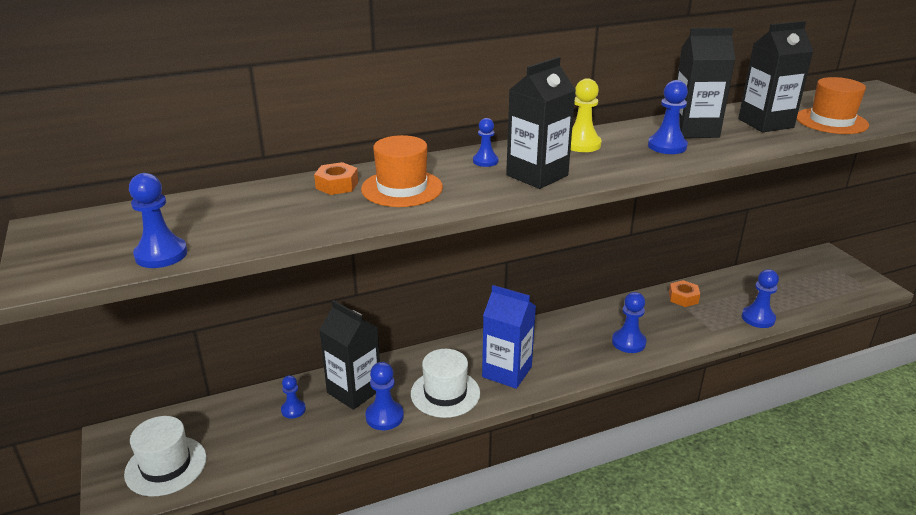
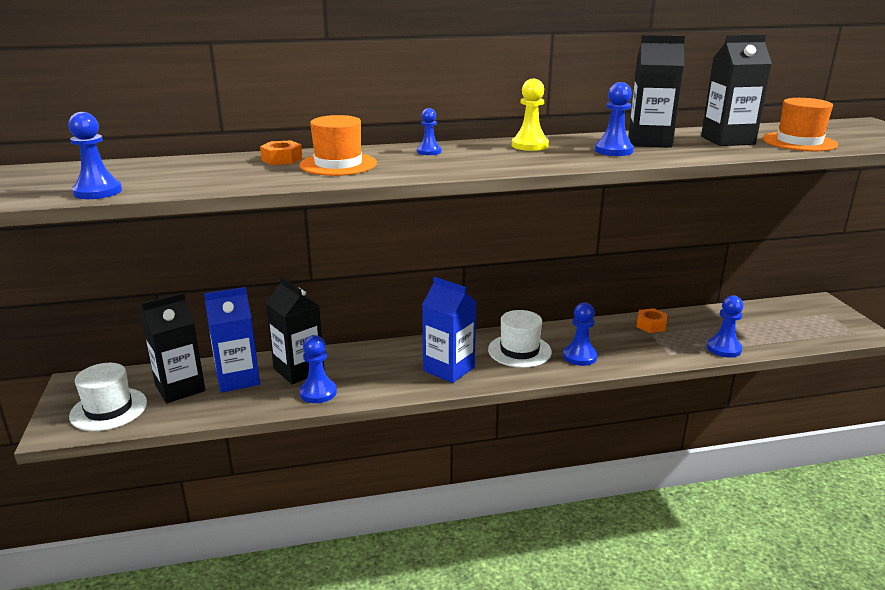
camera: 10 degrees right, 5 degrees down
blue pawn [281,375,306,419] -> blue carton [204,287,260,393]
white hat [411,349,480,418] -> white hat moved to [488,310,552,368]
black carton [506,57,576,189] -> black carton moved to [141,293,205,403]

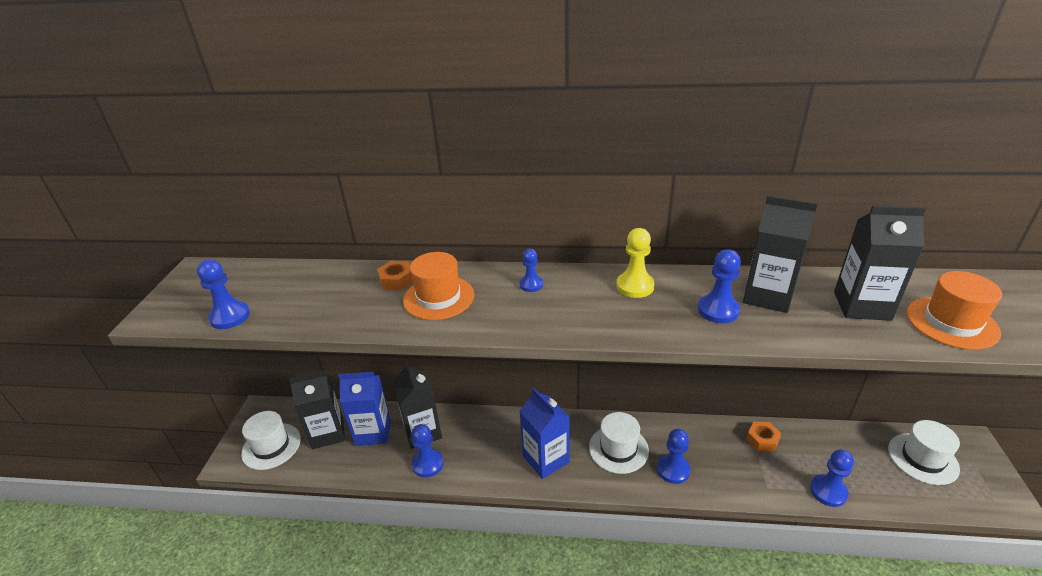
camera: 20 degrees right, 10 degrees up
none -> white hat [888,420,960,485]

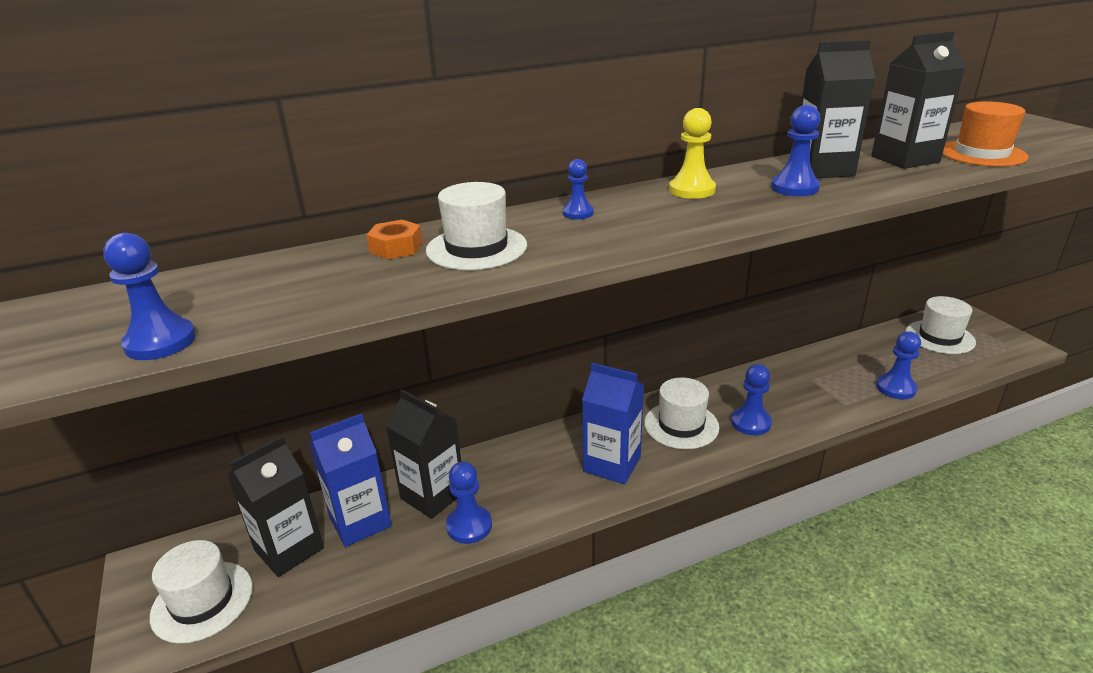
camera: 30 degrees left, 5 degrees down
orange hat [403,252,474,320] -> white hat [426,182,527,270]
orange nut [746,422,781,452] -> none

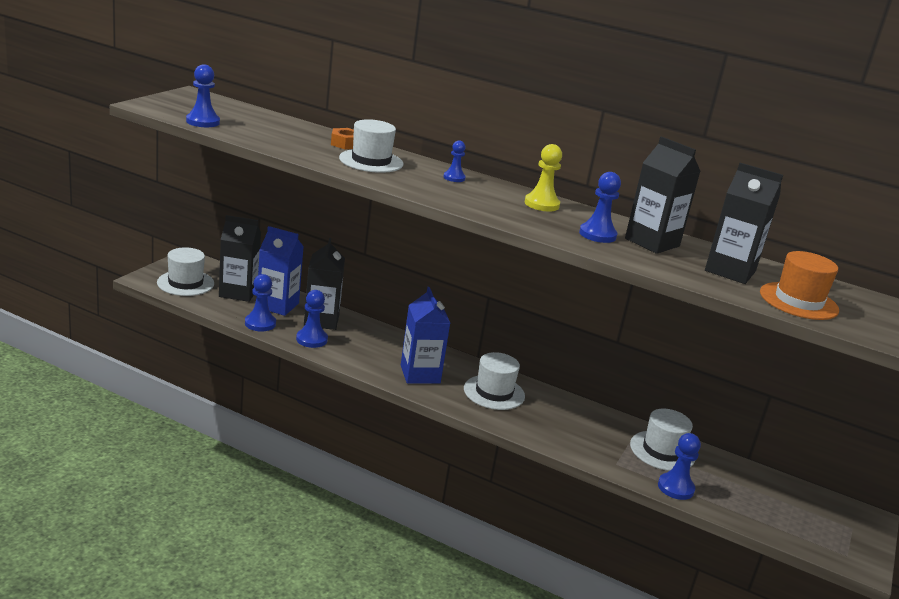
camera: 45 degrees right, 5 degrees down
blue pawn [731,364,772,435] -> blue pawn moved to [245,274,276,331]
white hat [906,296,976,354] -> white hat moved to [630,409,695,471]

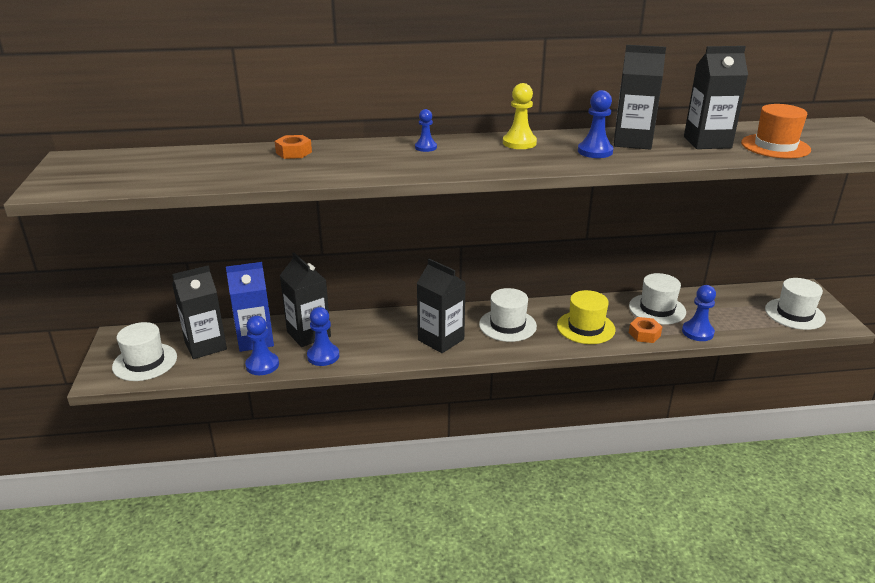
camera: 30 degrees left, 5 degrees up
blue pawn [186,64,220,127] -> none
white hat [339,119,403,173] -> white hat moved to [765,278,826,330]
blue carton [401,287,450,384] -> black carton [416,259,466,353]
none -> yellow hat [557,290,615,344]
none -> orange nut [629,317,662,343]

